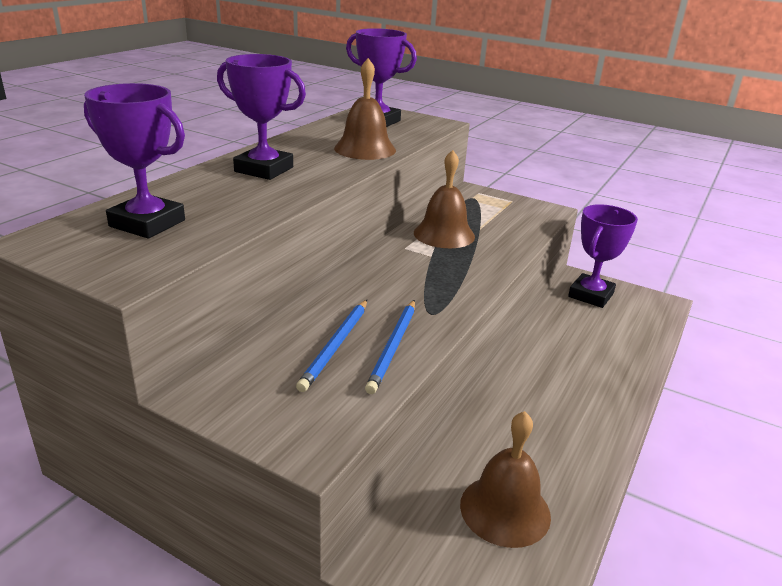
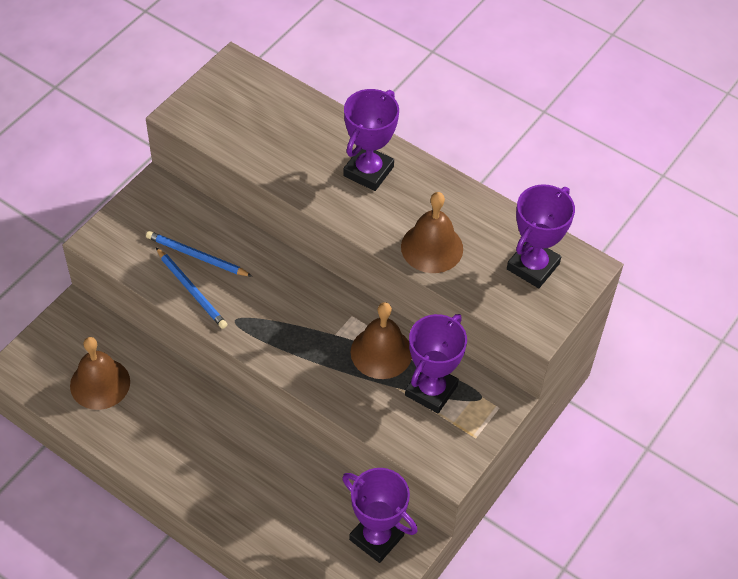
camera: 95 degrees right, 25 degrees up
purple trophy [84,83,185,238] -> purple trophy moved to [405,314,467,413]
blue pencil [365,300,415,394] -> blue pencil turned 150 degrees counterclockwise [156,248,227,329]

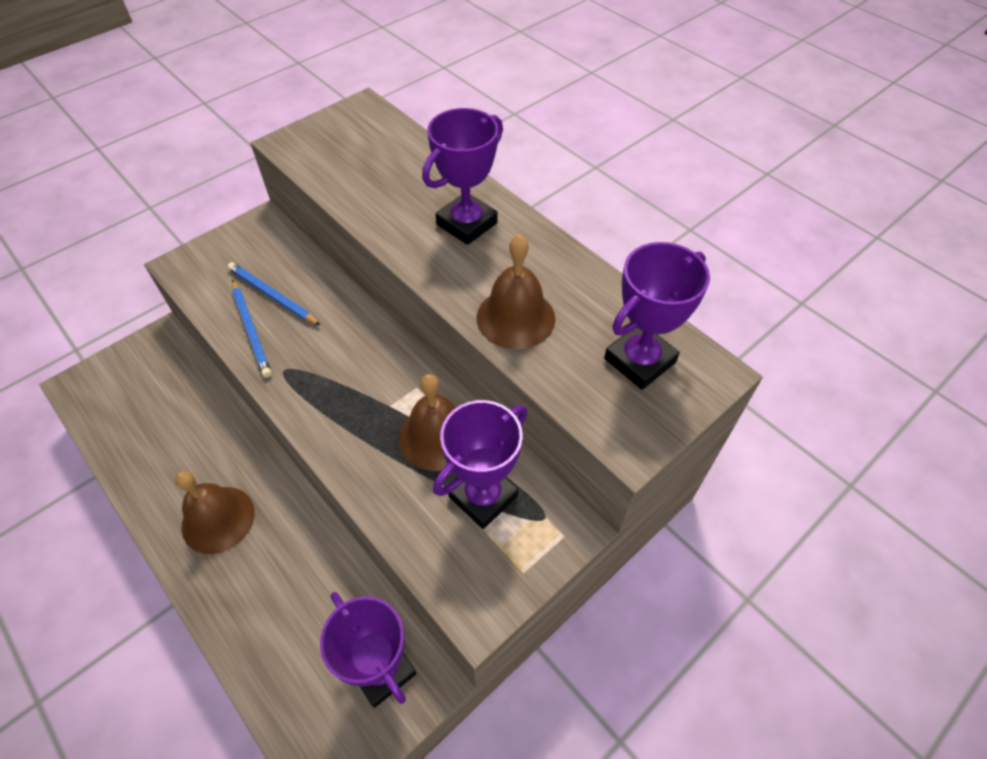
camera: 15 degrees right, 0 degrees up
brown bell [70,337,130,410] -> brown bell moved to [175,471,255,554]

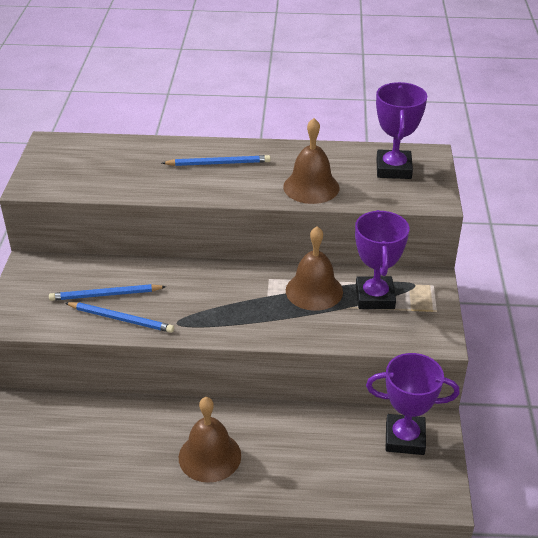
camera: 45 degrees left, 15 degrees down
purple trophy [422,108,503,245] -> blue pencil [162,155,271,166]

